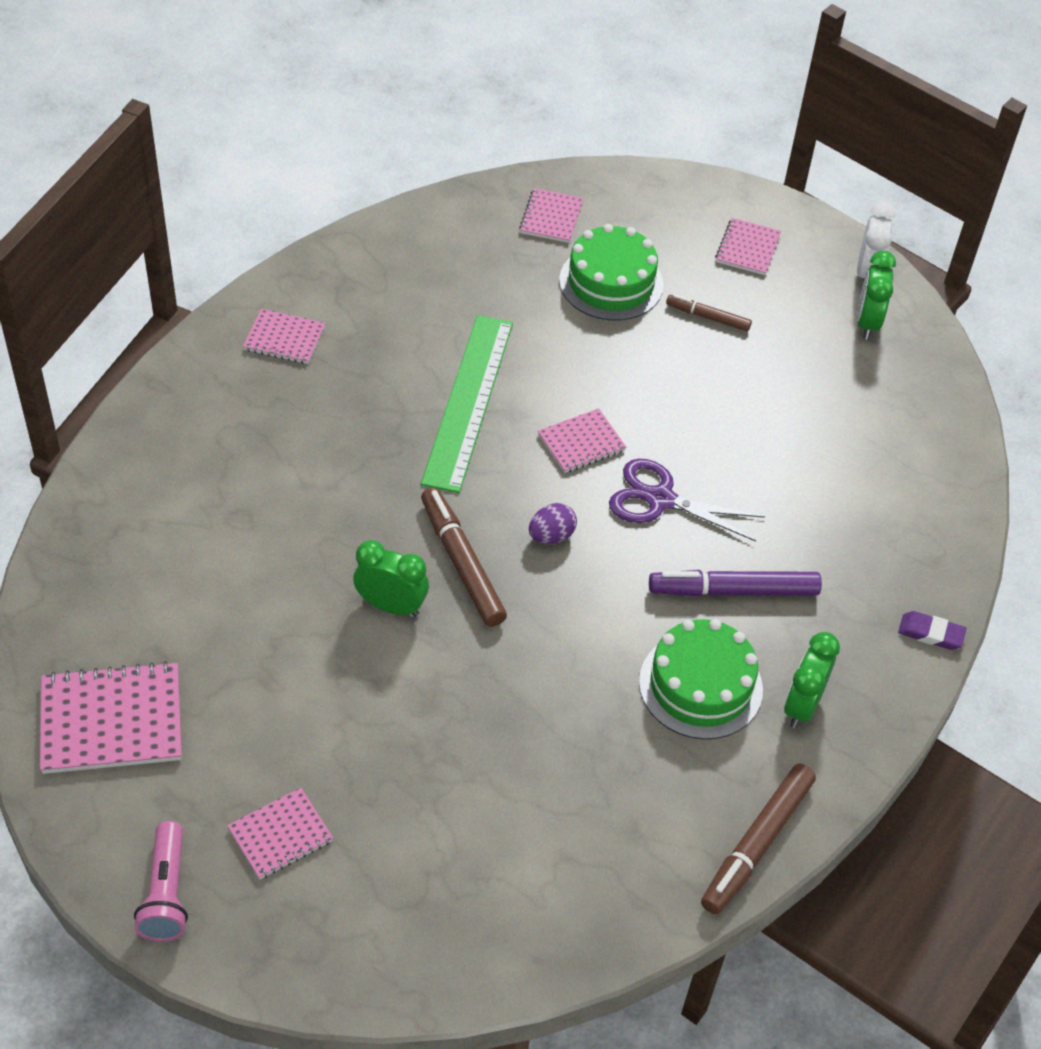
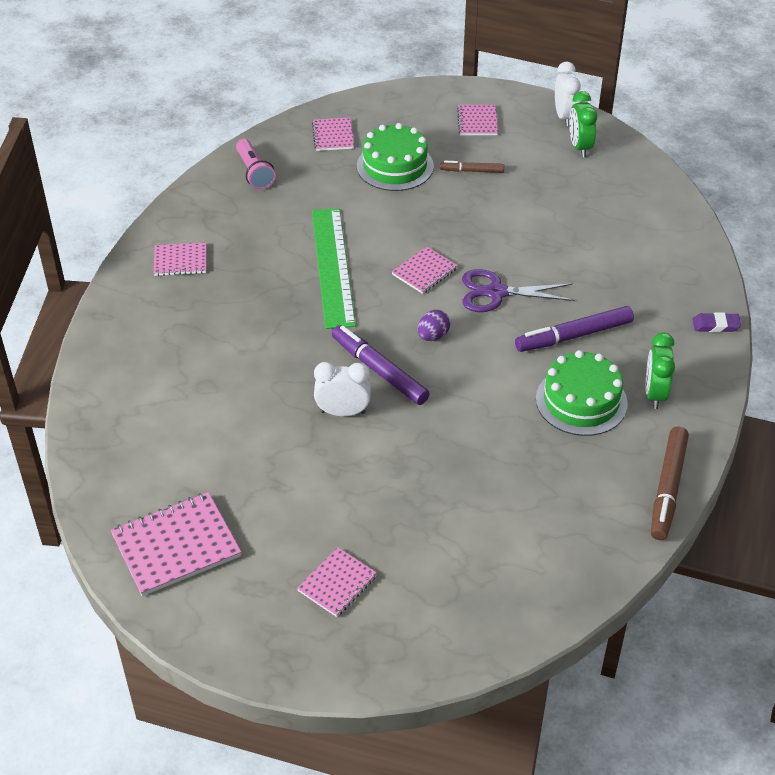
camera: 15 degrees left, 5 degrees down
pink flashlight [134,821,188,942] -> pink flashlight moved to [236,139,276,190]
green clock [353,540,429,617] -> white clock [314,362,371,416]
brown marker [421,487,507,627] -> purple marker [332,325,430,405]

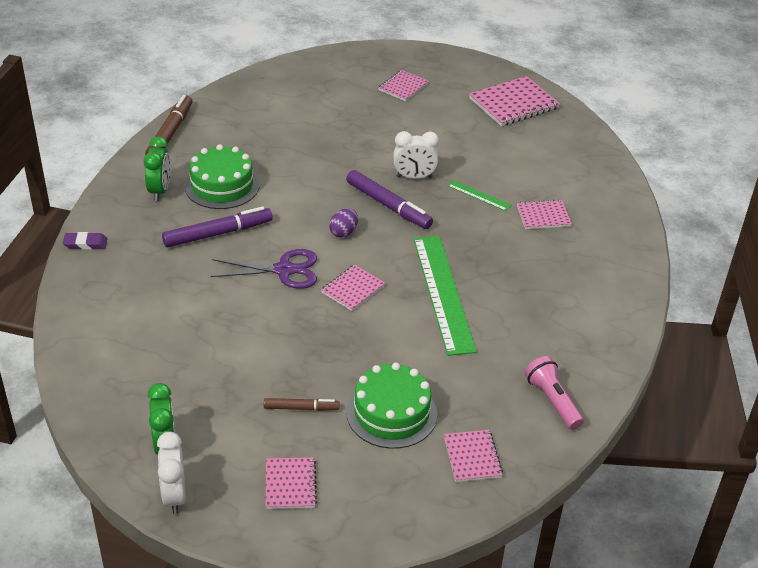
camera: 175 degrees right, 5 degrees down
pink notebook [154,243,207,276] -> pink notebook moved to [517,200,572,229]
none -> green ruler [448,180,511,211]

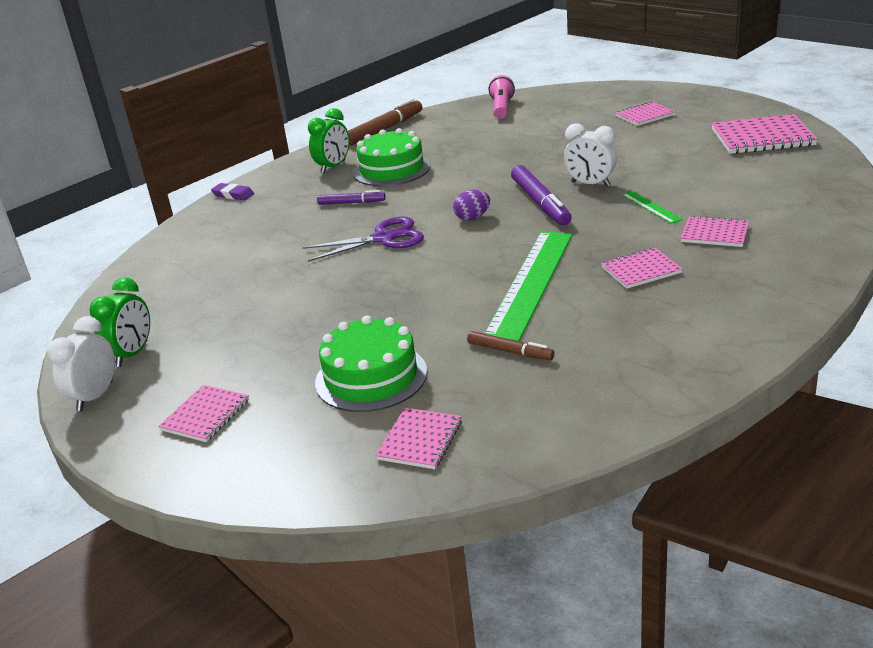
camera: 35 degrees right, 10 degrees down
purple marker [162,207,273,247] -> purple marker [317,190,386,205], size x0.58
purple scissors [210,249,317,289] -> purple scissors turned 45 degrees counterclockwise [302,216,424,262]
brown marker [264,398,340,411] -> brown marker moved to [467,331,554,360]
pink notebook [321,265,385,311] -> pink notebook moved to [601,248,683,289]
pink flashlight [525,356,584,430] -> pink flashlight moved to [489,75,515,119]

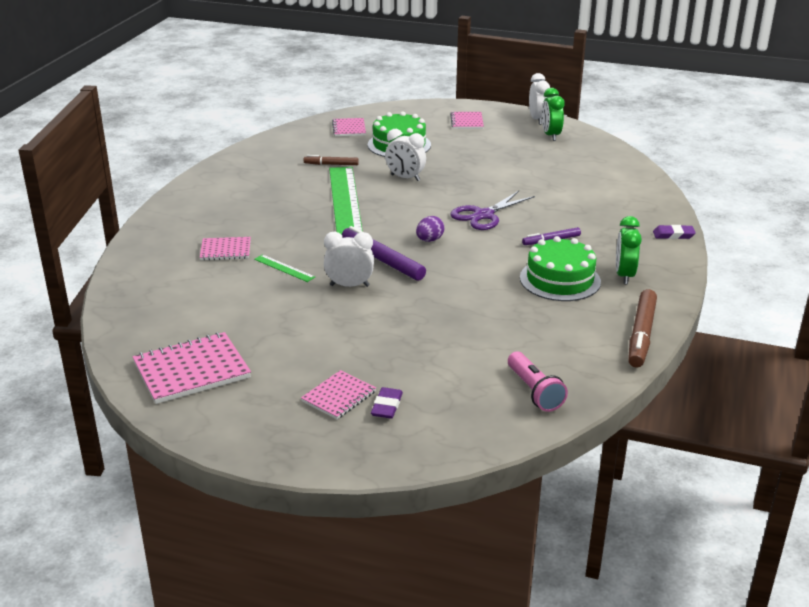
camera: 150 degrees right, 0 degrees up
pink notebook [601,248,683,289] -> none
none -> purple eraser [371,387,403,419]
none -> white clock [385,129,426,181]

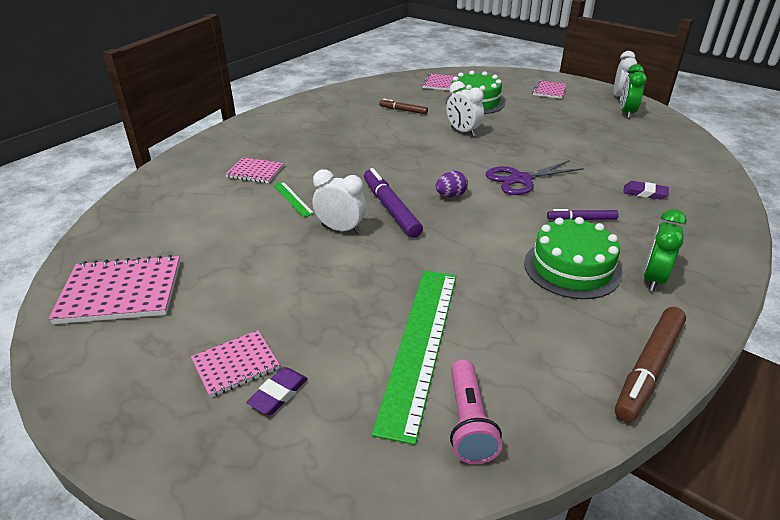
camera: 20 degrees right, 5 degrees up
green ruler [329,167,363,235] -> green ruler moved to [372,270,456,445]
purple eraser [653,225,696,239] -> purple eraser moved to [623,181,669,199]

